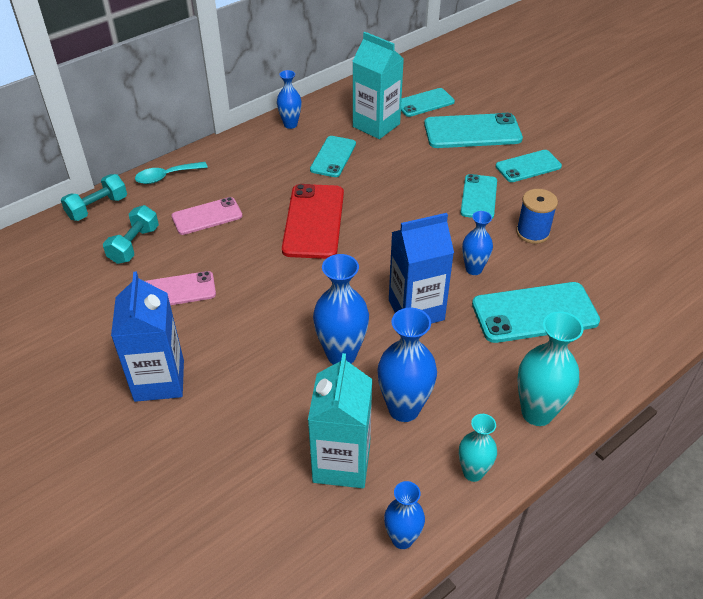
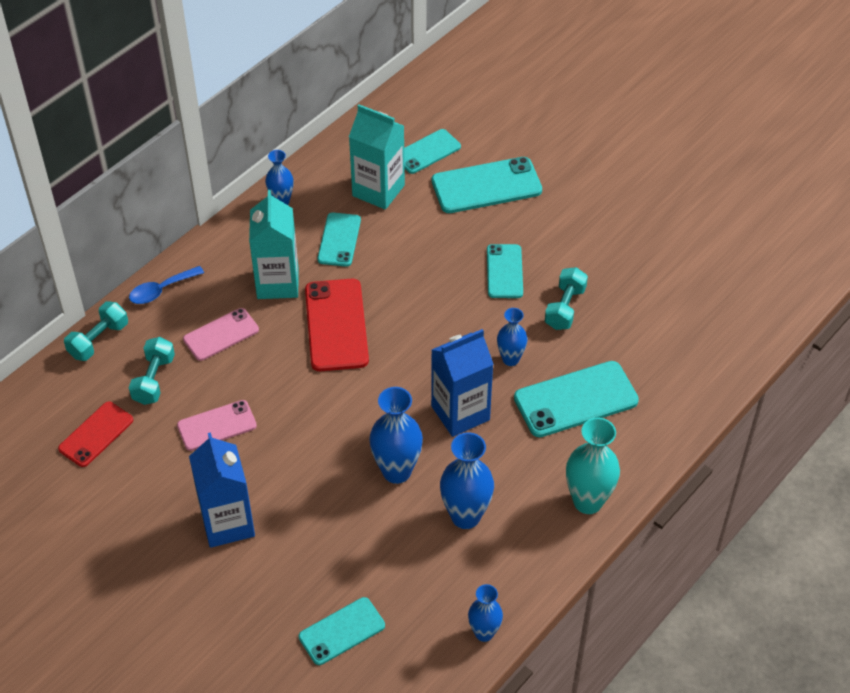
camera: 10 degrees left, 5 degrees up
turquoise spoon [135,162,208,184] -> blue spoon [129,266,204,304]
turquoise carton [308,353,372,488] -> turquoise carton moved to [249,190,298,299]
turquoise vase [459,414,497,482] -> none
turquoise phone [496,150,562,182] -> turquoise phone moved to [299,597,385,665]
blue spool [516,189,558,244] -> turquoise dumbbell [545,267,588,330]
none -> red phone [58,402,133,467]

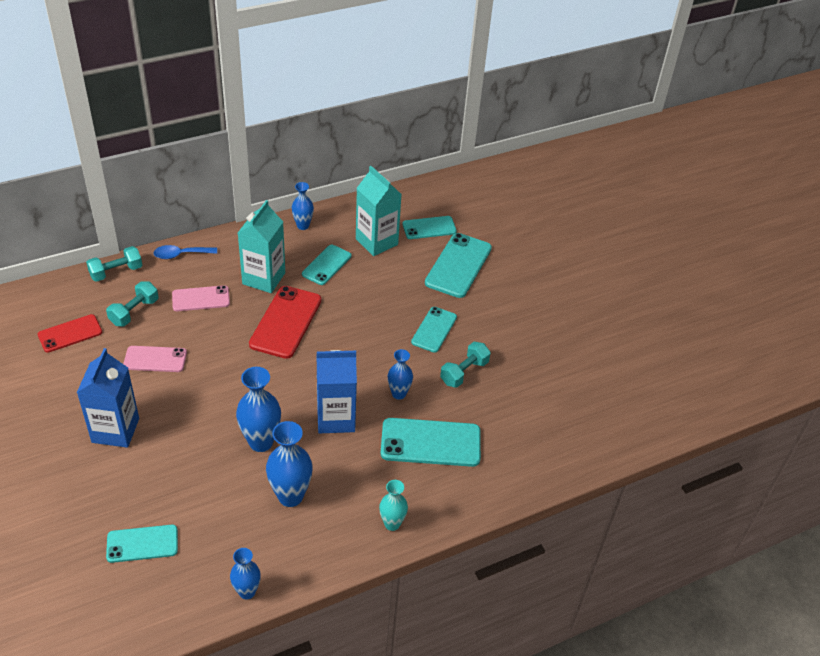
camera: 20 degrees right, 5 degrees down
turquoise phone [432,157,542,213] -> turquoise phone turned 75 degrees counterclockwise [425,233,492,298]
turquoise vase [566,418,620,514] -> turquoise vase [379,480,408,531], size x0.61

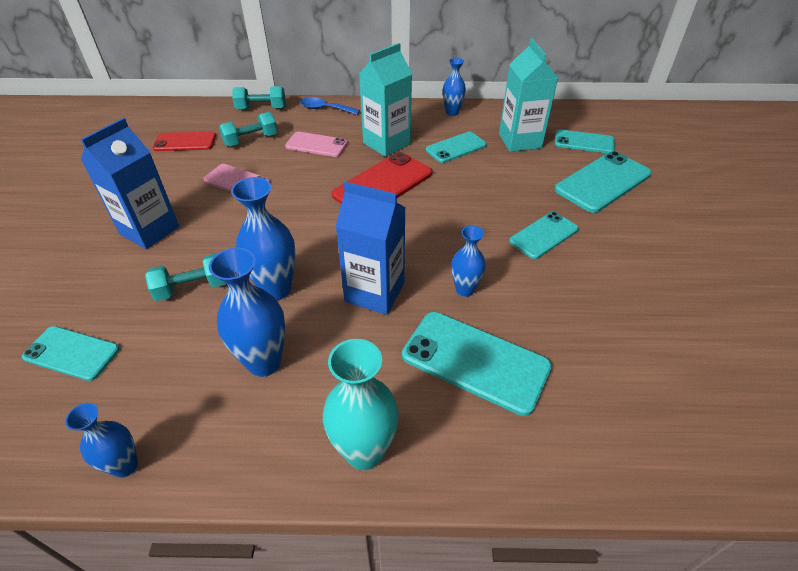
camera: 30 degrees right, 0 degrees up
turquoise vase [379,480,408,531] -> turquoise vase [323,339,399,470], size x1.63
turquoise dumbbell [440,342,491,388] -> turquoise dumbbell moved to [145,253,226,301]

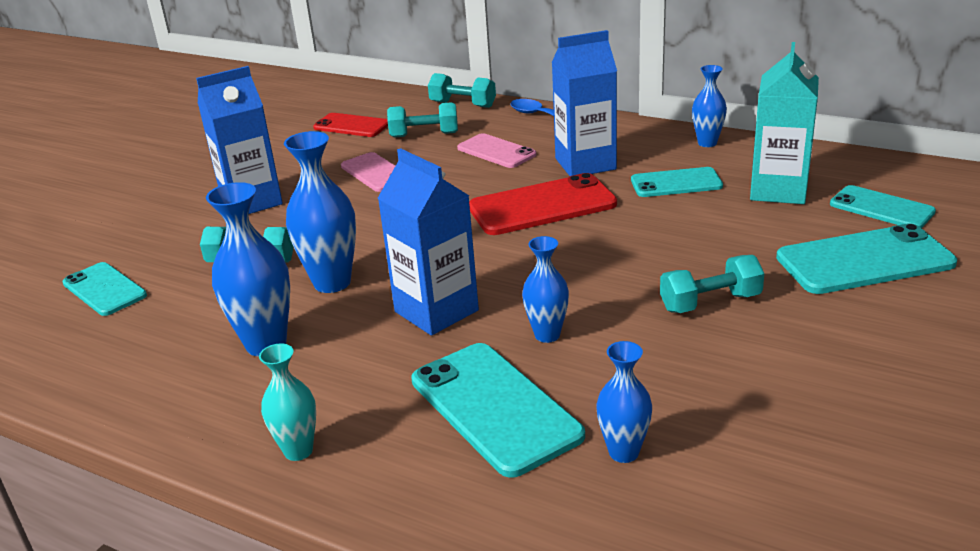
camera: 30 degrees right, 15 degrees down
blue vase [65,403,138,478] -> blue vase moved to [596,341,652,463]
turquoise vase [323,339,399,470] -> turquoise vase [259,343,316,461], size x0.61
turquoise carton [359,43,412,157] -> blue carton [552,30,617,176]
turquoise phone [509,212,579,259] -> turquoise dumbbell [660,255,765,313]

